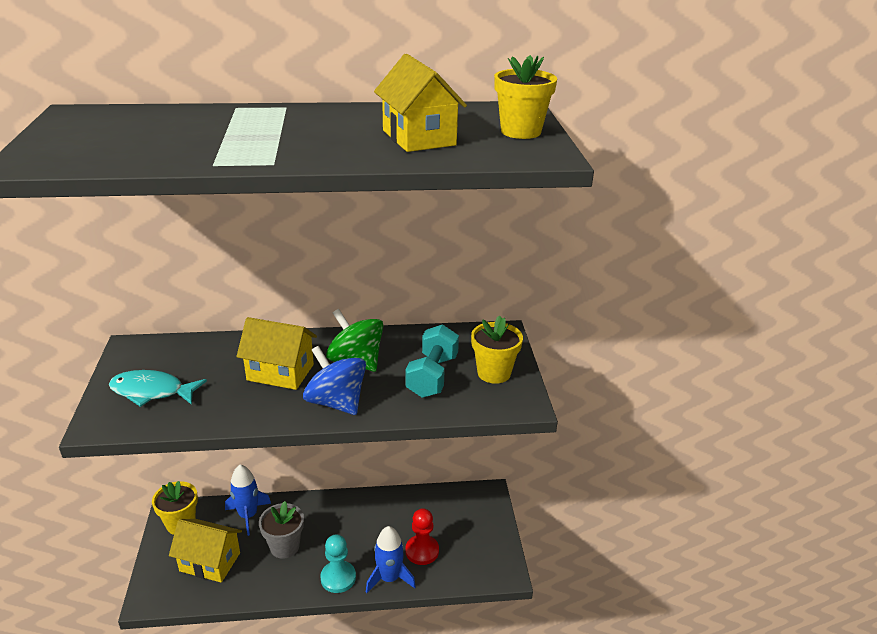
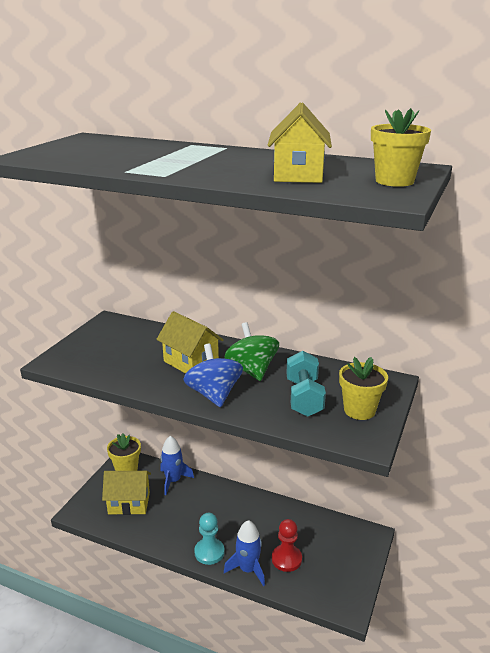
camera: 30 degrees right, 5 degrees down
turquoise fish [109,370,207,407] -> none
yellow house [169,519,242,583] -> yellow house turned 45 degrees counterclockwise [102,471,151,515]
grey flower pot [259,501,304,559] -> none
turquoise dumbbell [405,324,459,398] -> turquoise dumbbell turned 45 degrees counterclockwise [286,351,326,417]

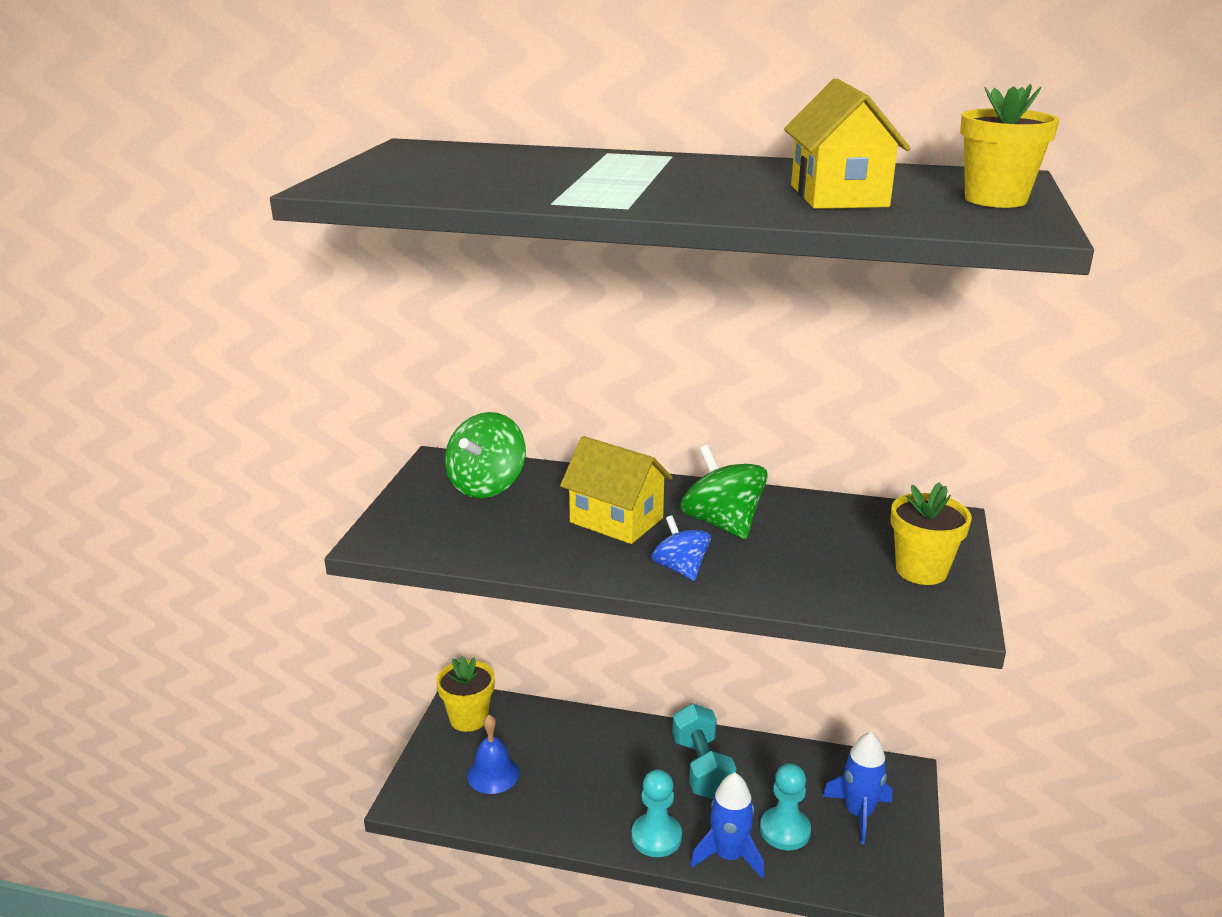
camera: 10 degrees left, 0 degrees up
yellow house [102,471,151,515] -> blue bell [467,715,519,794]
blue rocket [160,436,194,495] -> blue rocket moved to [823,732,892,844]
blue spinning top [184,343,243,407] -> blue spinning top [651,515,711,581], size x0.63
red pawn [272,519,302,572] -> turquoise pawn [760,763,811,850]
turquoise dumbbell [286,351,326,417] -> turquoise dumbbell moved to [672,703,736,799]
none -> green spinning top [445,412,526,498]

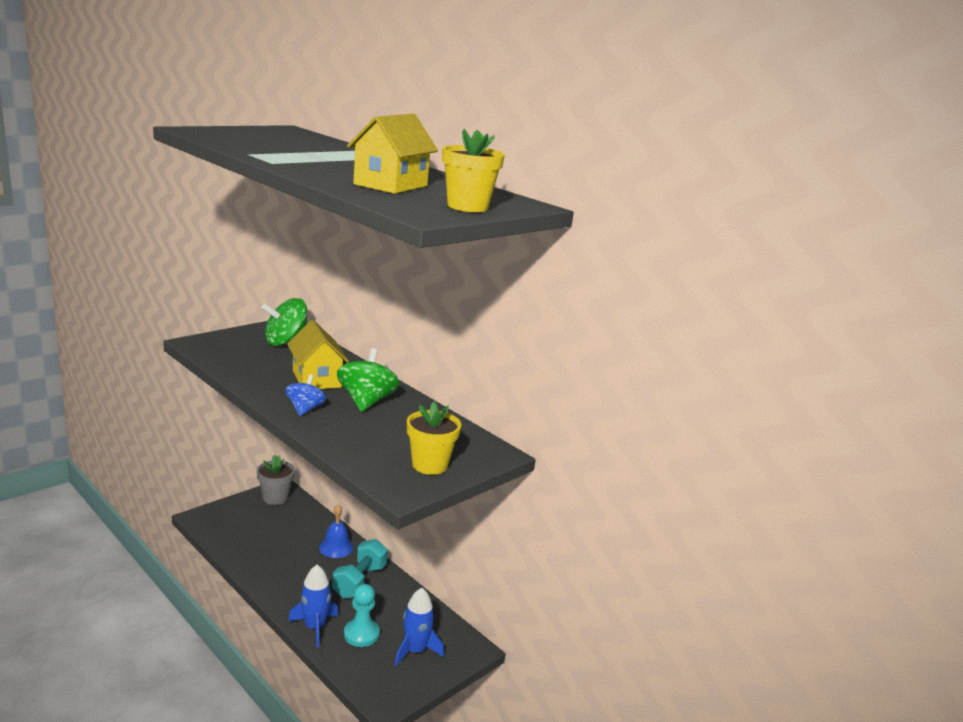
camera: 30 degrees right, 5 degrees down
yellow flower pot [436,656,495,732] -> grey flower pot [257,455,295,505]
blue bell [467,715,519,794] -> blue bell moved to [319,504,353,558]
turquoise pawn [631,769,682,857] -> none

